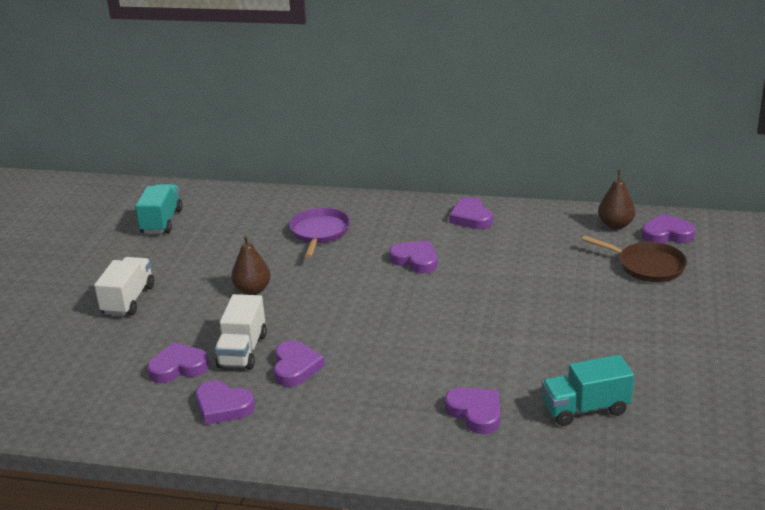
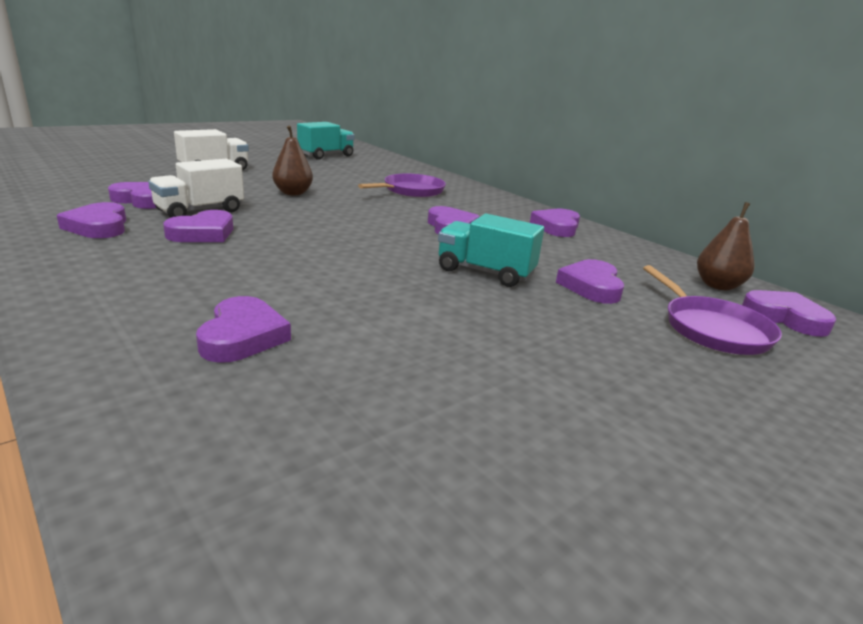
camera: 35 degrees right, 5 degrees down
turquoise truck [542,355,634,426] -> turquoise truck moved to [438,214,544,287]
brown pan [582,236,687,282] -> purple pan [643,265,782,355]
none -> purple heart [556,259,624,304]

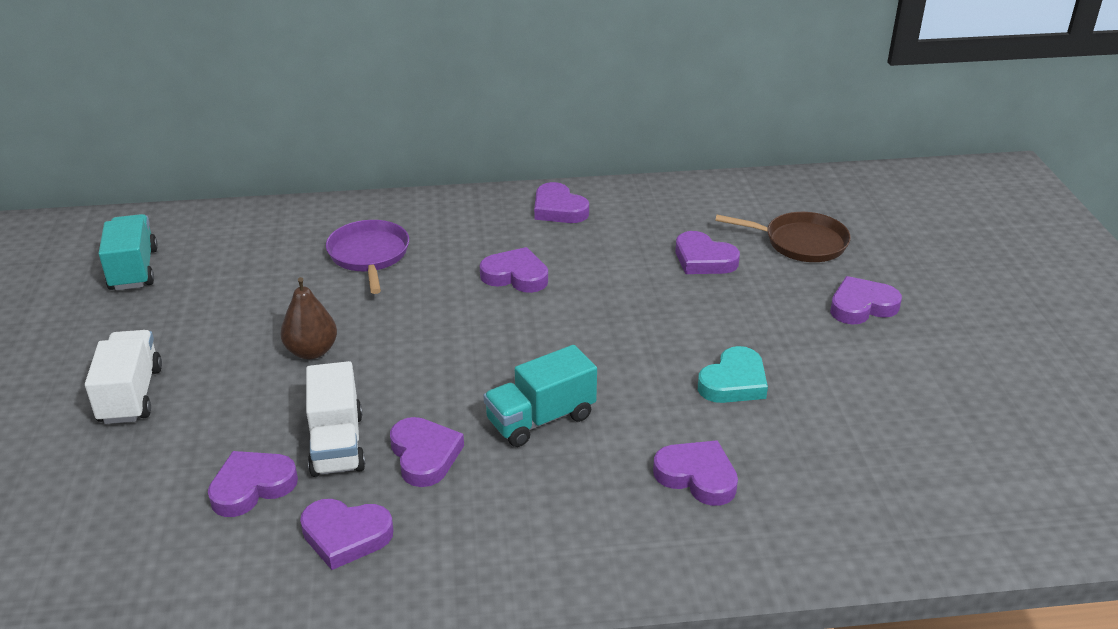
camera: 55 degrees left, 10 degrees up
turquoise truck [438,214,544,287] -> turquoise truck moved to [483,345,597,447]
purple pan [643,265,782,355] -> brown pan [715,212,851,262]
brown pear [697,202,754,290] -> none
purple heart [742,290,836,337] -> purple heart moved to [830,276,902,324]
none -> turquoise heart [698,346,768,403]

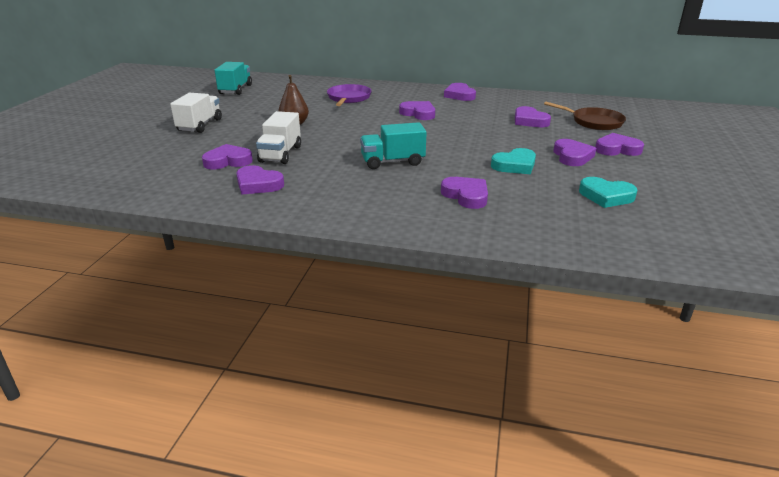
camera: 20 degrees right, 5 degrees down
purple heart [390,417,464,487] -> purple heart moved to [554,139,596,166]
none -> turquoise heart [579,177,638,208]

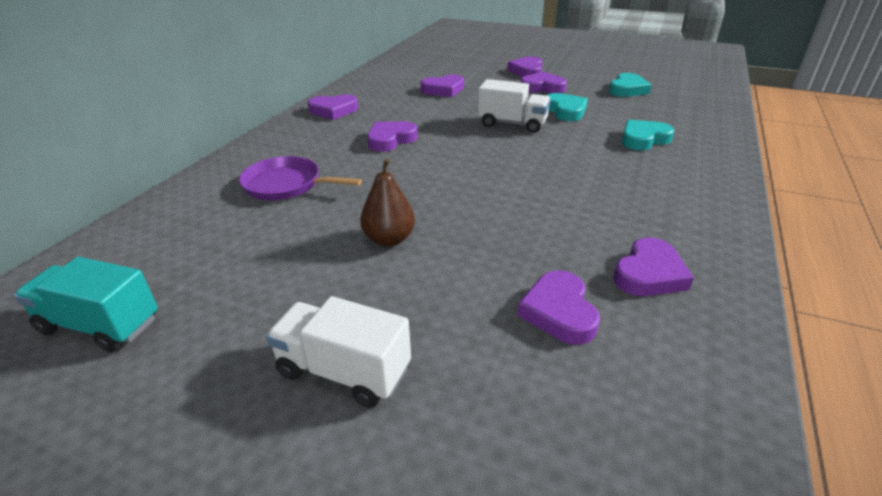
camera: 80 degrees left, 5 degrees up
white truck [256,111,301,164] -> white truck moved to [478,79,551,133]
turquoise truck [360,122,427,169] -> none
purple heart [441,177,488,209] -> turquoise heart [622,120,674,150]
brown pan [544,101,626,130] -> none

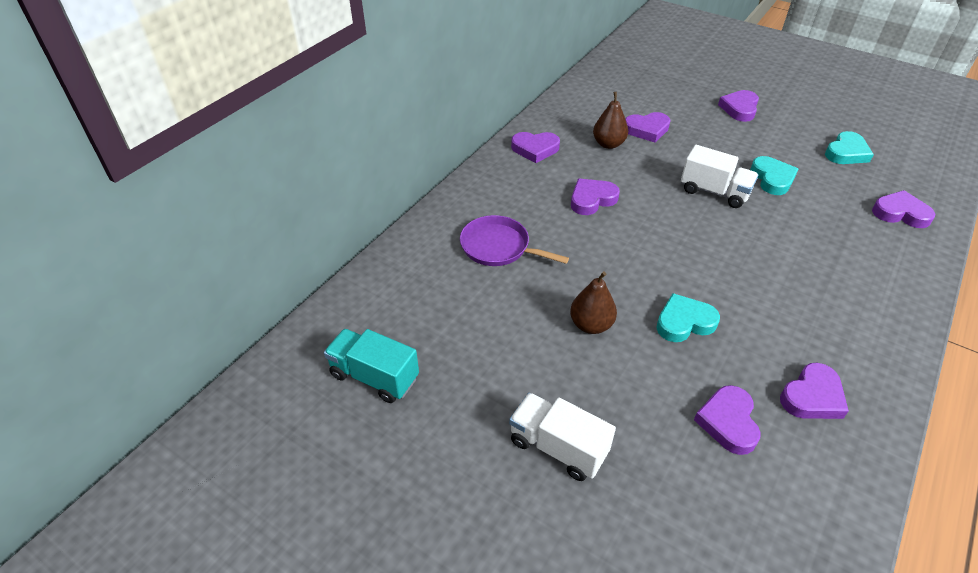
camera: 10 degrees right, 10 degrees up
purple heart [521,72,567,93] -> purple heart moved to [872,190,935,228]
turquoise heart [622,120,674,150] -> turquoise heart moved to [656,293,720,342]
none -> brown pear [593,92,628,149]

